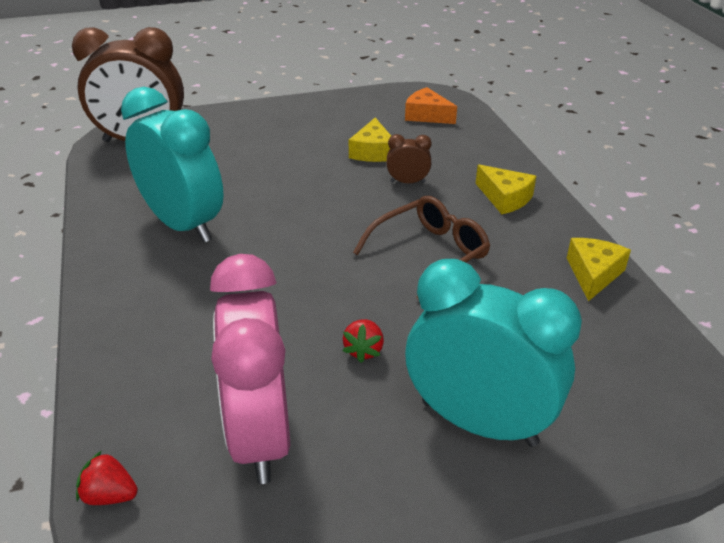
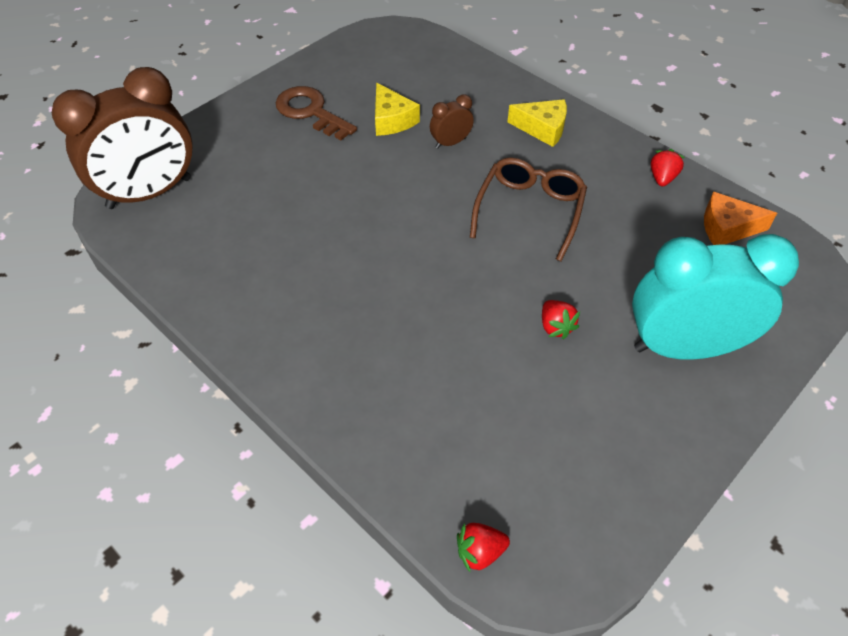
camera: 30 degrees left, 15 degrees up
turquoise clock [121,87,224,243] -> none
pink clock [210,254,290,484] -> none
orange cheese [405,87,457,124] -> orange cheese moved to [704,192,777,245]
yellow cheese [567,238,631,301] -> red strawberry [651,149,685,186]
none -> brown key [276,86,357,140]

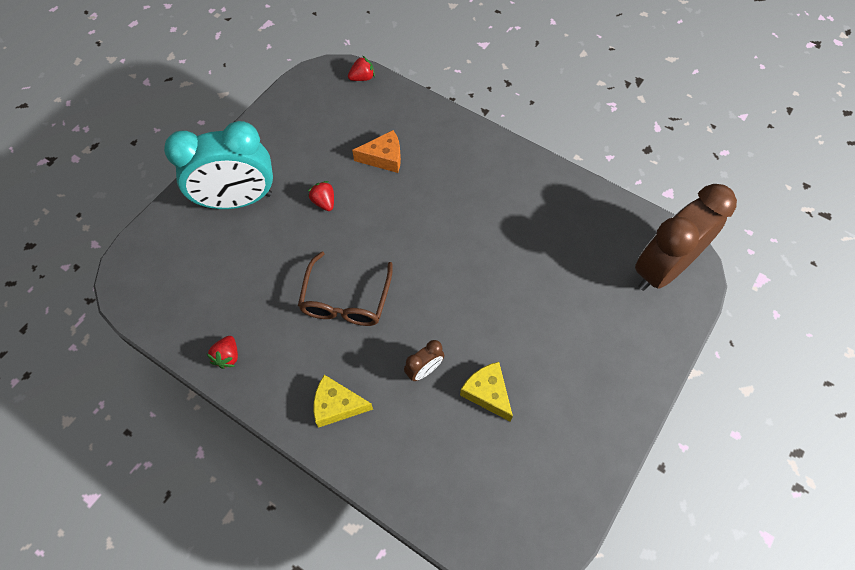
camera: 170 degrees right, 10 degrees up
brown key [276,86,357,140] -> none
orange cheese [704,192,777,245] -> orange cheese moved to [352,130,401,173]

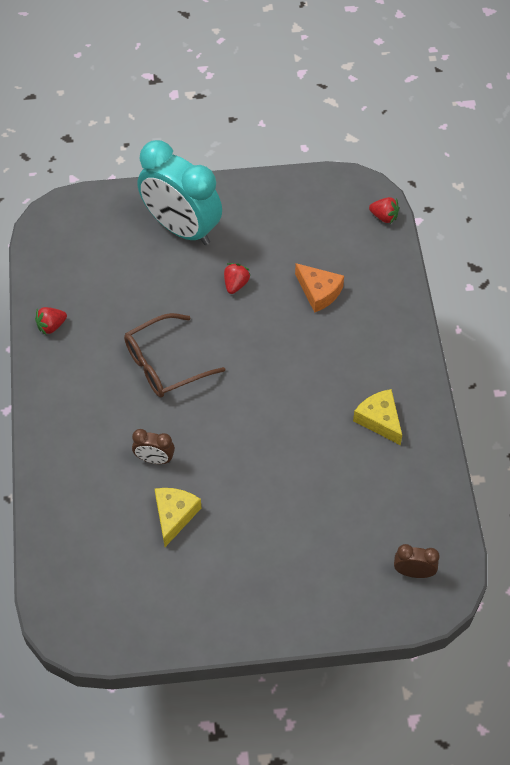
camera: 50 degrees right, 5 degrees down
yellow cheese [314,375,373,428] -> yellow cheese moved to [353,389,402,445]
brown clock [635,184,737,291] -> brown clock [394,544,440,578], size x0.42

